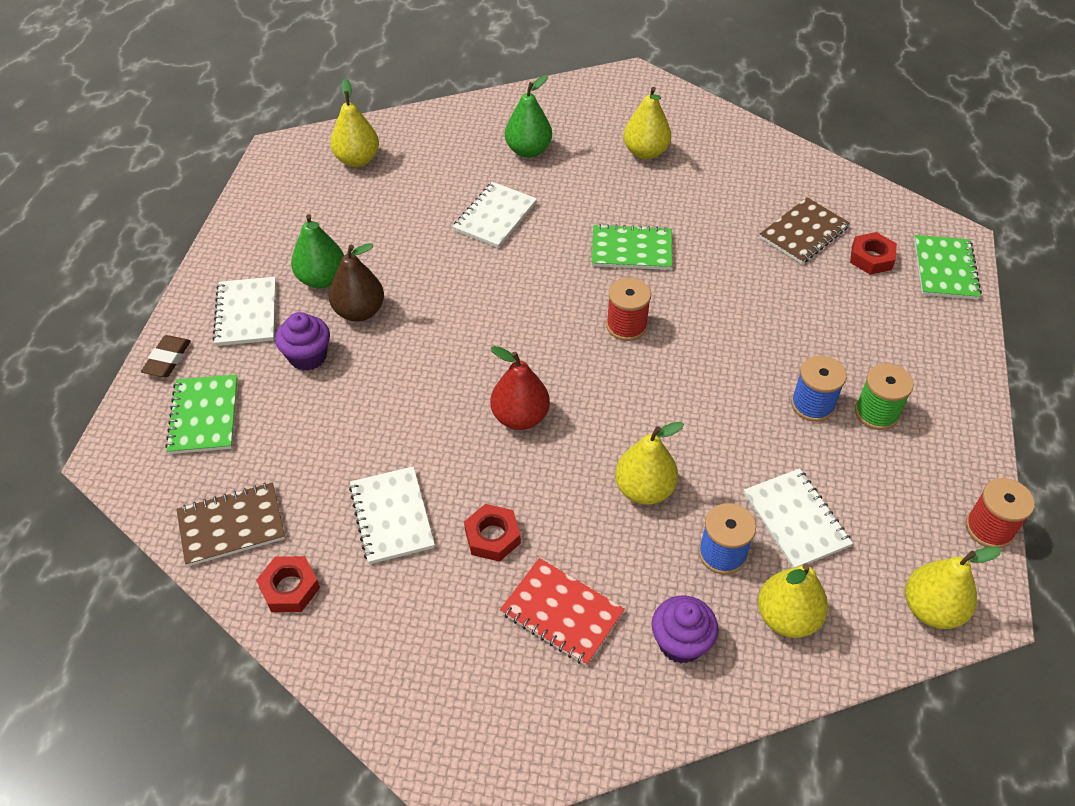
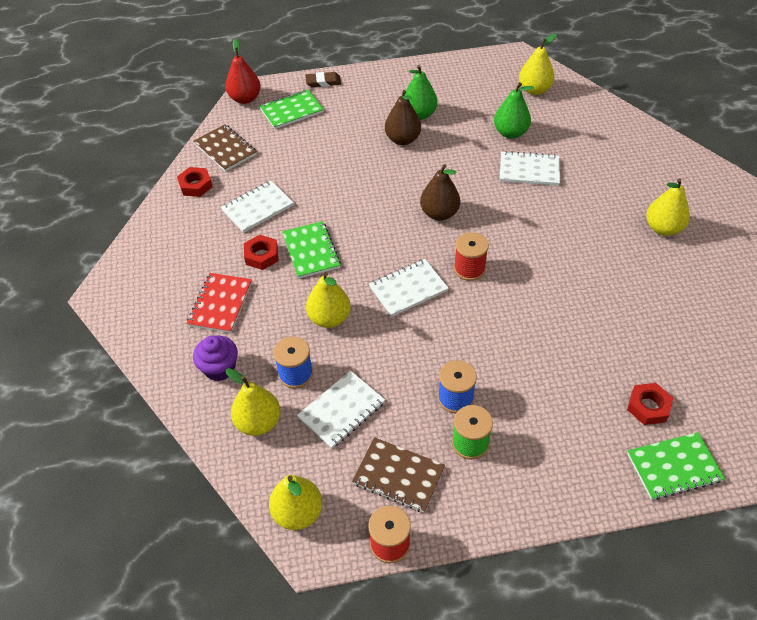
camera: 70 degrees right, 0 degrees up
white notebook [213,277,276,346] -> white notebook moved to [369,259,449,317]
purple cupcake [275,312,330,371] -> none
red pear [491,346,550,430] -> red pear moved to [226,39,261,104]
green pear [505,75,552,158] -> green pear moved to [494,82,534,139]
green notebook [592,224,672,270] -> green notebook moved to [282,221,341,279]
brown notebook [759,197,850,264] -> brown notebook moved to [352,437,445,513]
none -> brown pear [420,164,460,221]

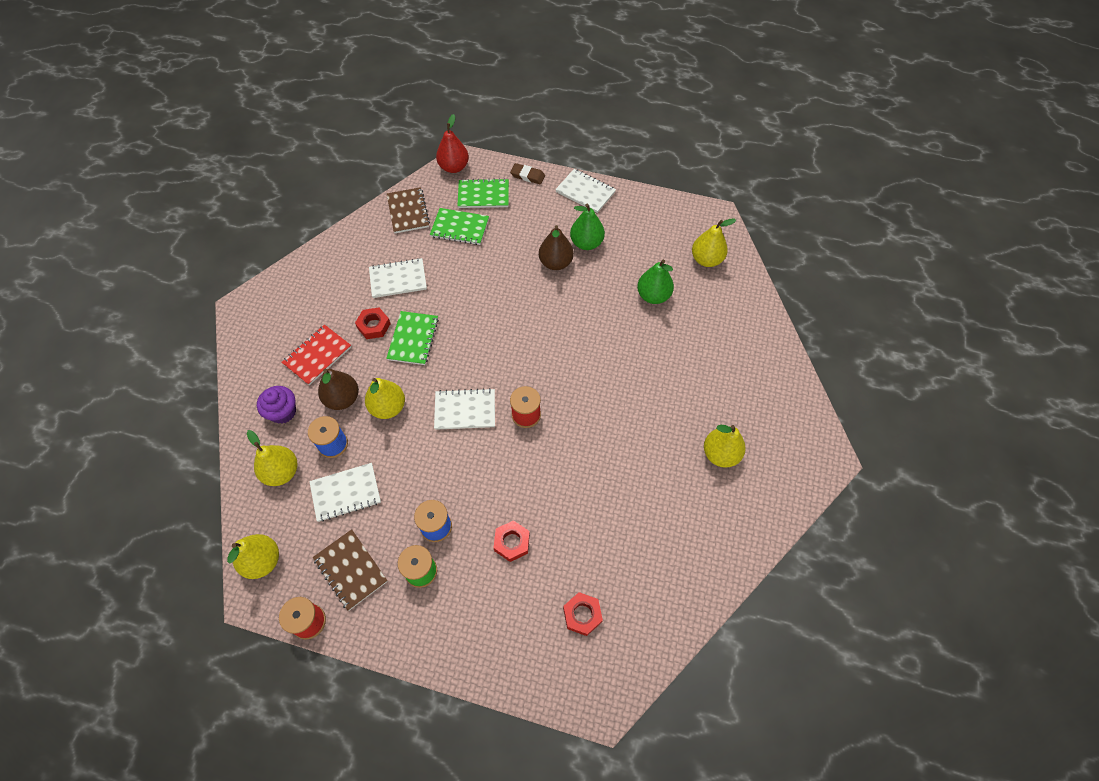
camera: 25 degrees right, 10 degrees up
red nut [177,167,213,197] -> red nut moved to [494,520,530,562]
brown pear [420,164,460,221] -> brown pear moved to [318,369,359,410]
white notebook [500,151,560,186] -> white notebook moved to [555,169,616,213]
green notebook [627,432,725,500] -> green notebook moved to [430,208,489,245]

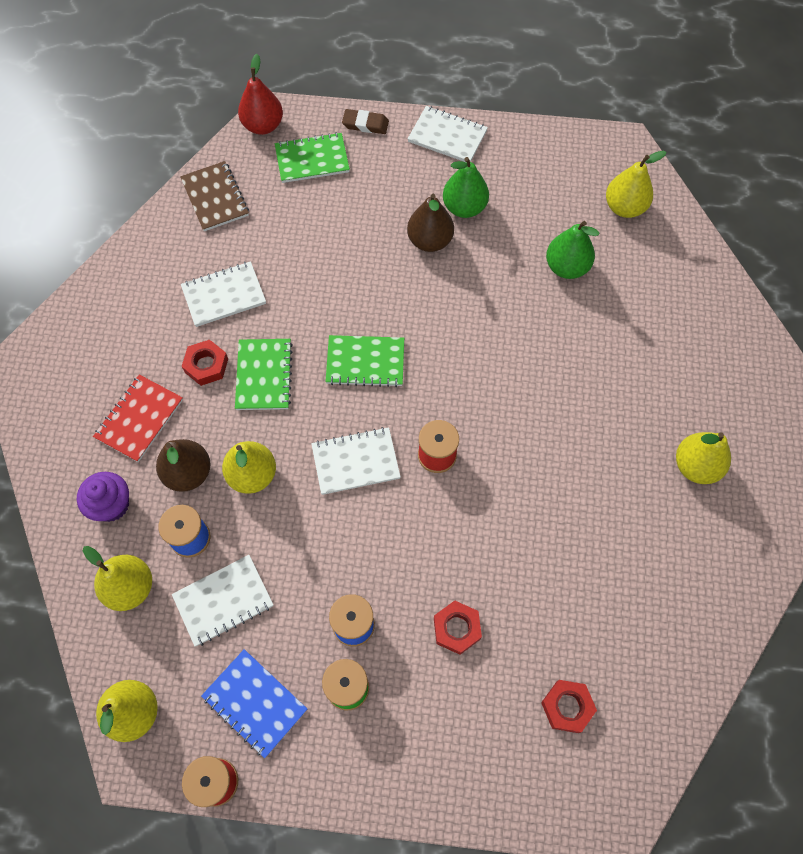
camera: 10 degrees left, 5 degrees up
brown notebook [313,529,388,610] -> blue notebook [201,649,307,758]
green notebook [430,208,489,245] -> green notebook moved to [325,335,404,387]

